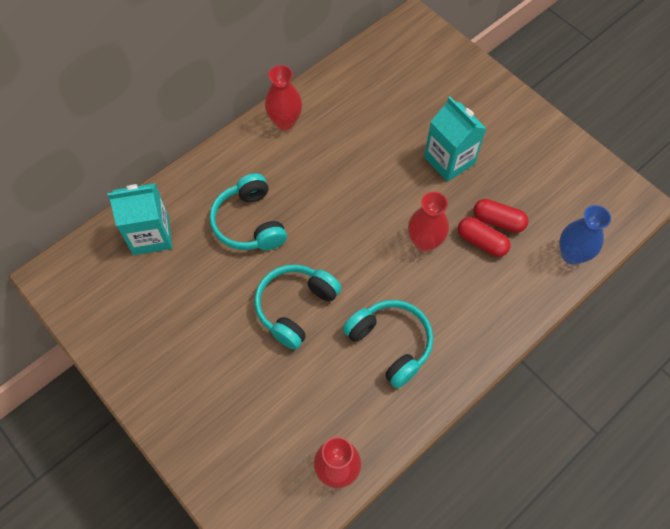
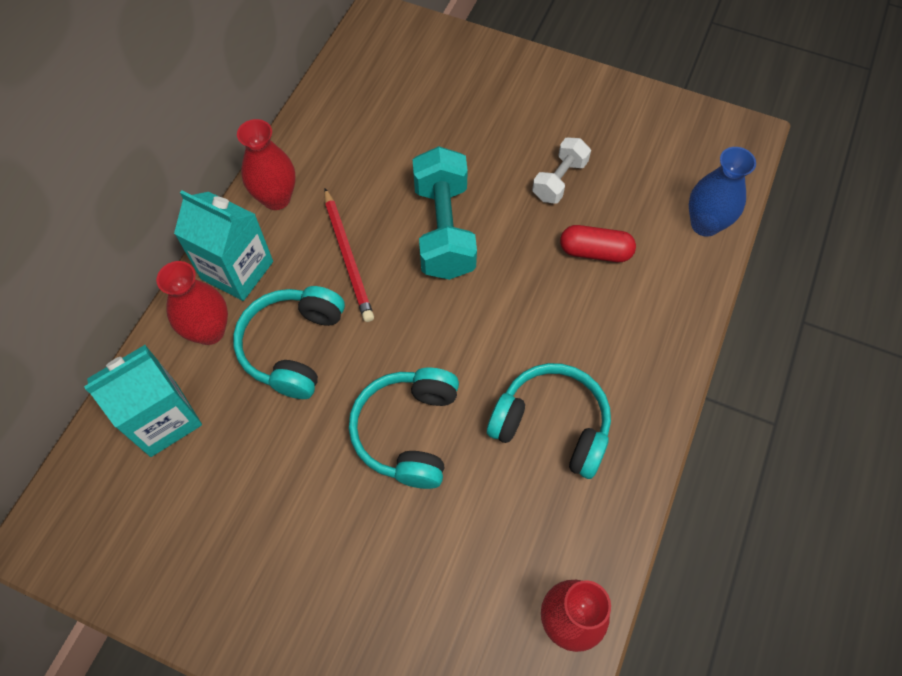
camera: 25 degrees left, 0 degrees up
turquoise headphones [209,173,287,250] -> turquoise headphones turned 60 degrees clockwise [233,286,345,399]
red vase [408,192,449,252] -> red vase moved to [156,261,228,345]
turquoise carton [424,97,486,182] -> turquoise carton moved to [174,190,273,301]
red capsule [473,199,529,233] -> none
none -> red pencil [324,188,374,322]
none -> turquoise dumbbell [413,146,477,280]
none -> white dumbbell [532,138,591,204]

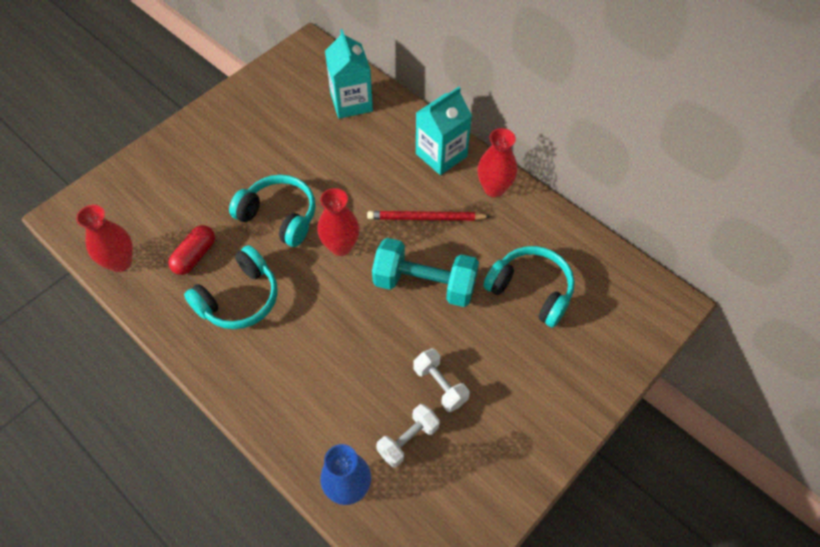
camera: 110 degrees right, 5 degrees down
red vase [156,261,228,345] -> red vase moved to [317,188,360,256]
turquoise headphones [233,286,345,399] -> turquoise headphones moved to [483,246,575,328]
red capsule [560,225,636,262] -> red capsule moved to [168,225,215,275]
none -> white dumbbell [376,404,440,467]

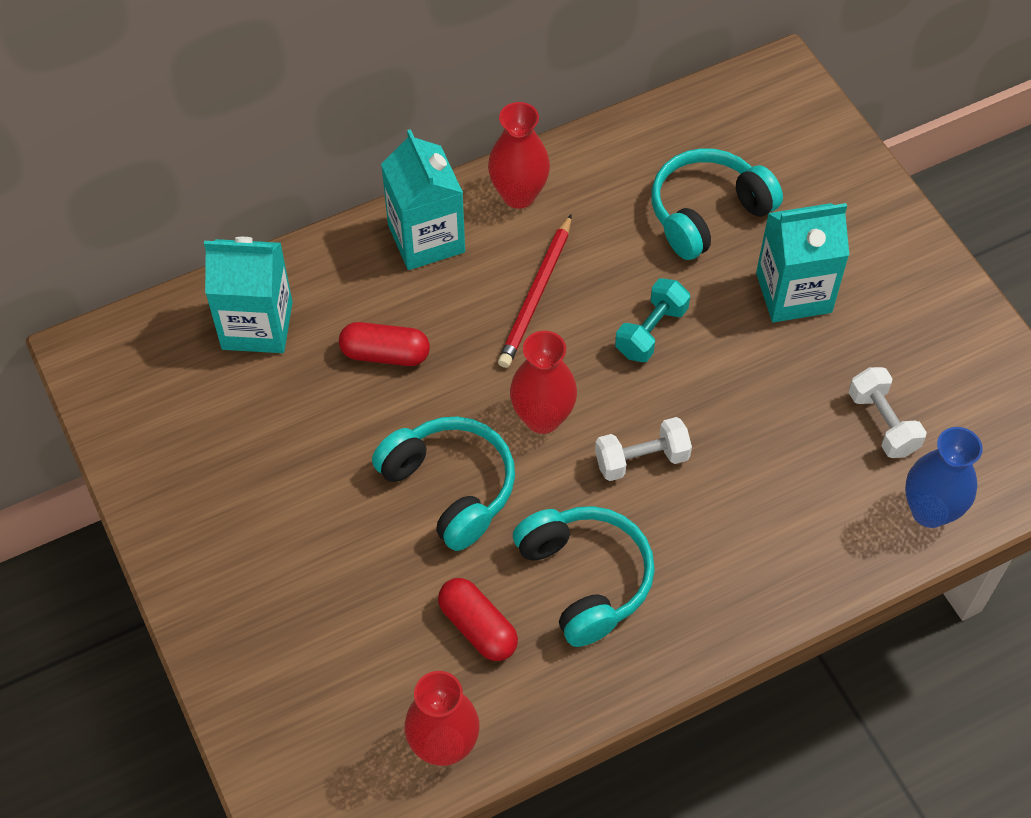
camera: 70 degrees left, 0 degrees up
turquoise headphones [229,175,316,247] -> turquoise headphones turned 90 degrees clockwise [372,417,515,551]
turquoise dumbbell [372,238,479,307] -> turquoise dumbbell [615,278,690,362], size x0.57
white dumbbell [414,348,469,412] -> white dumbbell moved to [595,417,692,481]
none -> red capsule [339,322,430,366]
none -> turquoise carton [756,203,849,322]

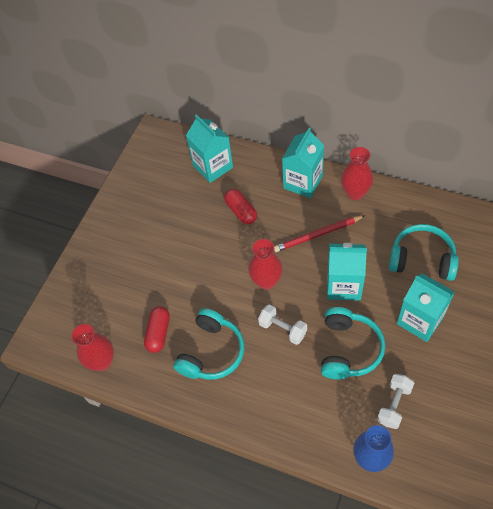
camera: 55 degrees right, 0 degrees up
turquoise headphones [372,417,515,551] -> turquoise headphones moved to [321,307,385,379]
turquoise dumbbell [615,278,690,362] -> turquoise carton [327,243,367,301]

